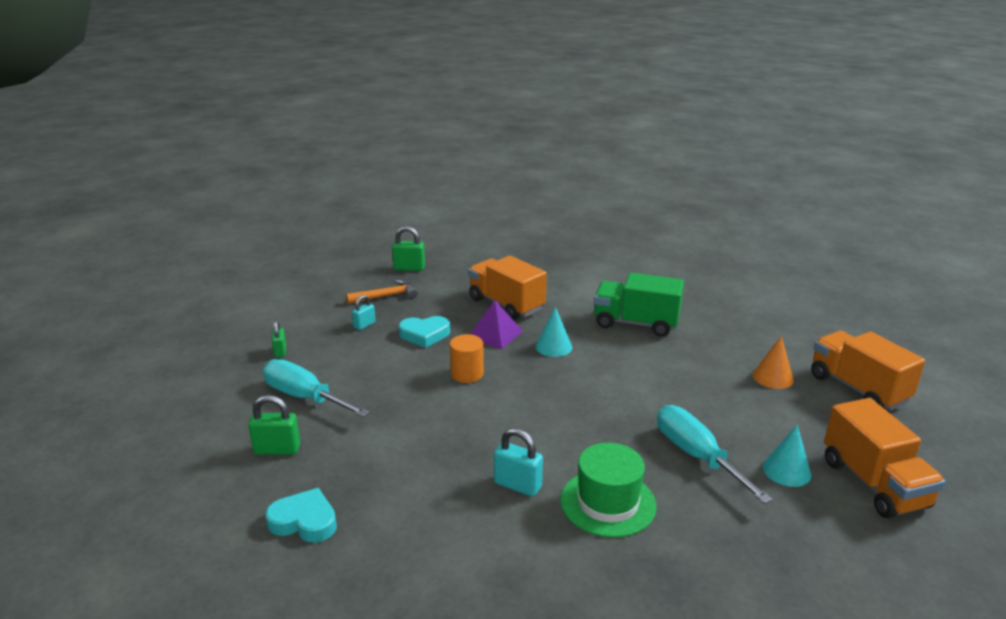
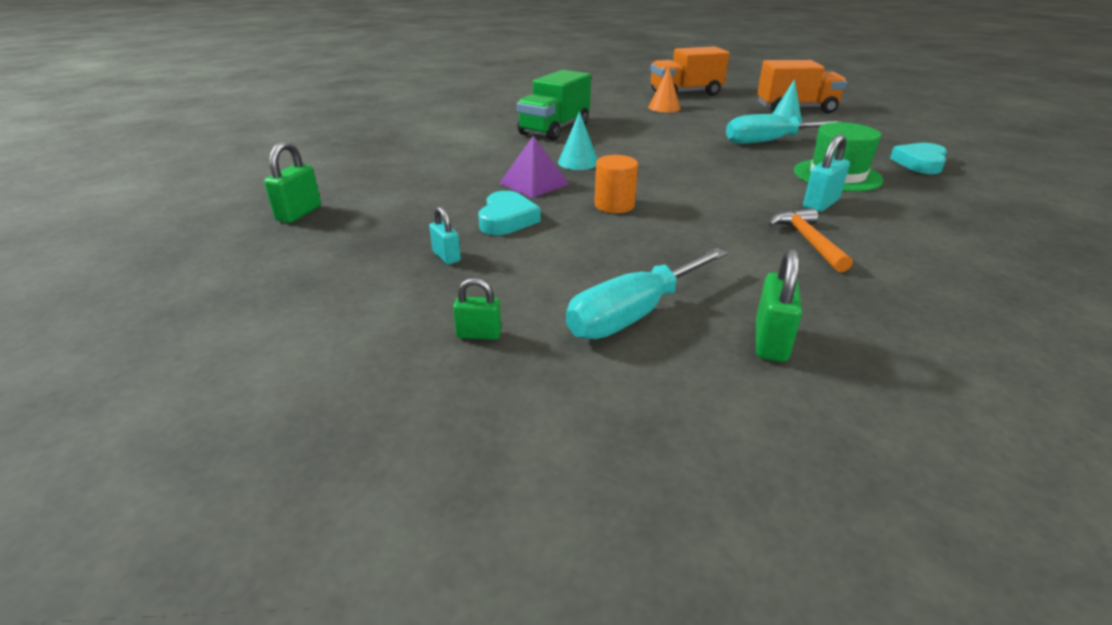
camera: 75 degrees left, 5 degrees up
turquoise heart [265,488,337,543] -> turquoise heart moved to [890,143,947,174]
orange hammer [346,280,417,304] -> orange hammer moved to [768,208,853,272]
orange truck [468,256,547,320] -> none

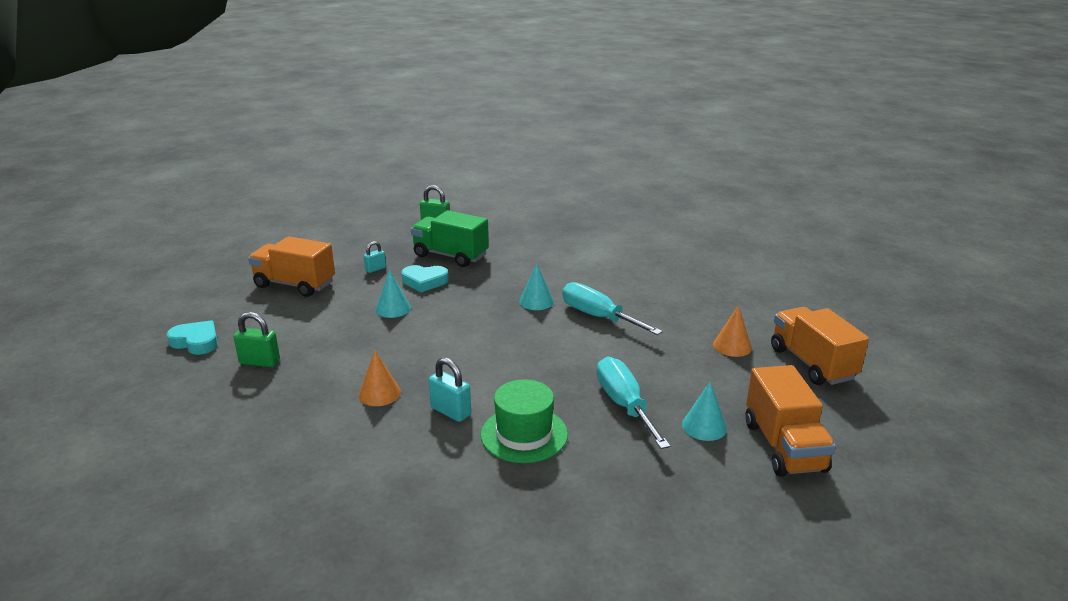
camera: 85 degrees right, 5 degrees down
green padlock [453,278,502,340] -> orange truck [248,236,335,297]
purple pyramid [499,136,569,198] -> none
green truck [517,70,591,141] -> green truck moved to [411,210,489,267]
turquoise screwdriver [566,248,727,339] -> turquoise screwdriver moved to [562,282,663,335]
orange cylinder [595,155,638,213] -> none
orange hammer [768,208,853,272] -> orange cone [359,351,401,406]
turquoise heart [890,143,947,174] -> turquoise heart moved to [167,320,218,355]
none -> turquoise cone [376,270,411,318]

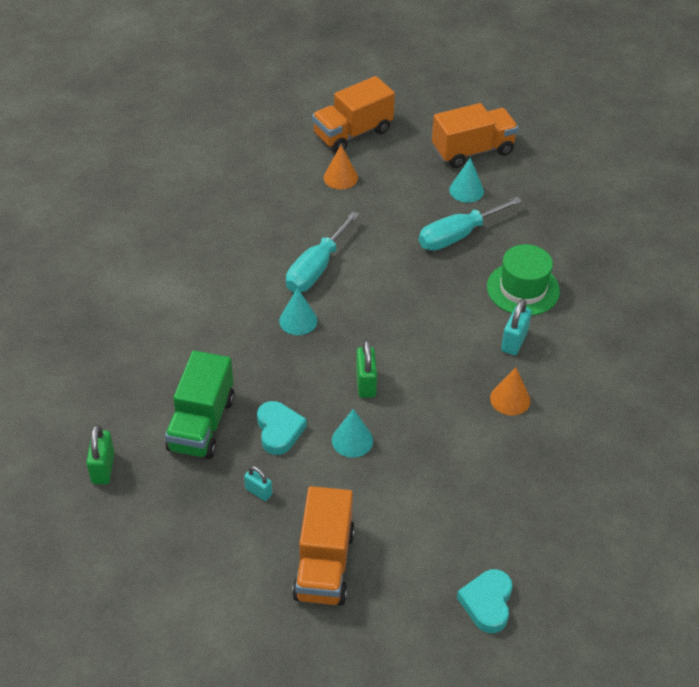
camera: 105 degrees left, 20 degrees up
green padlock [233,312,280,367] -> green padlock moved to [356,340,377,398]

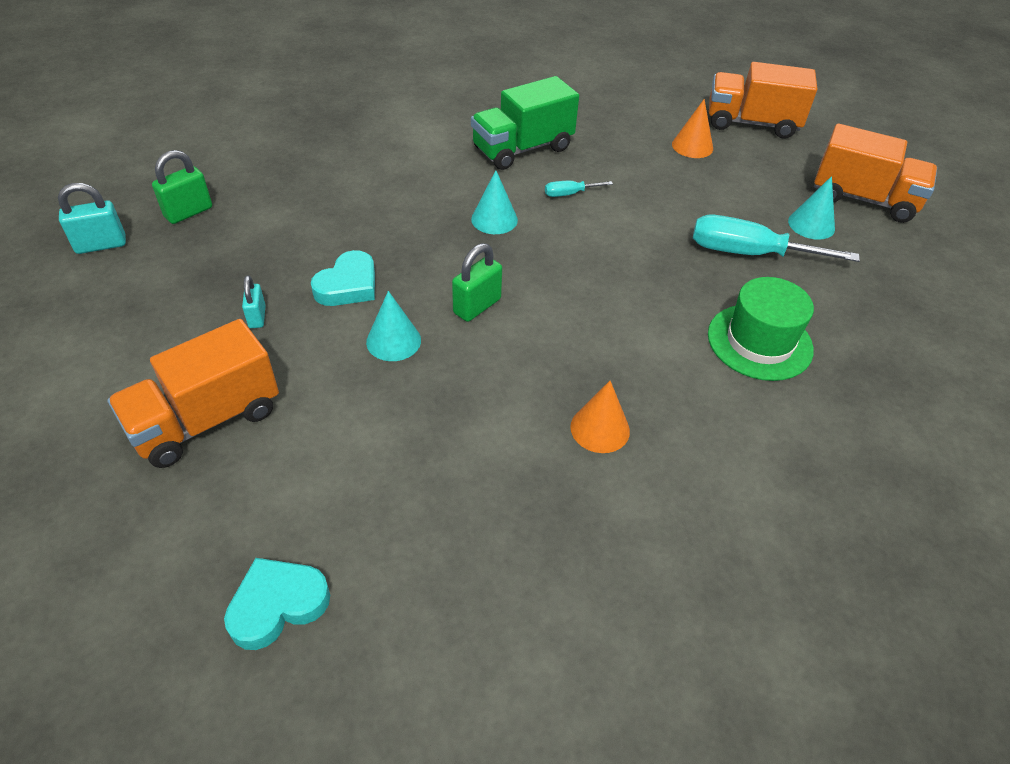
camera: 45 degrees right, 0 degrees up
green truck [165,350,235,459] -> green truck moved to [471,76,579,170]
turquoise screwdriver [286,211,359,293] -> turquoise screwdriver [545,181,613,197], size x0.47
turquoise padlock [501,299,531,355] -> turquoise padlock moved to [58,183,126,254]

